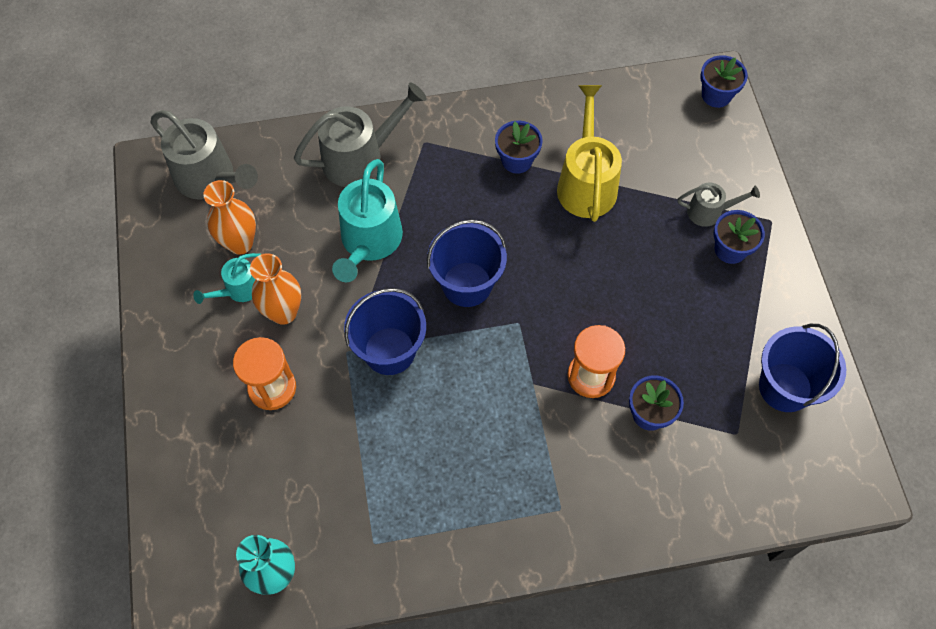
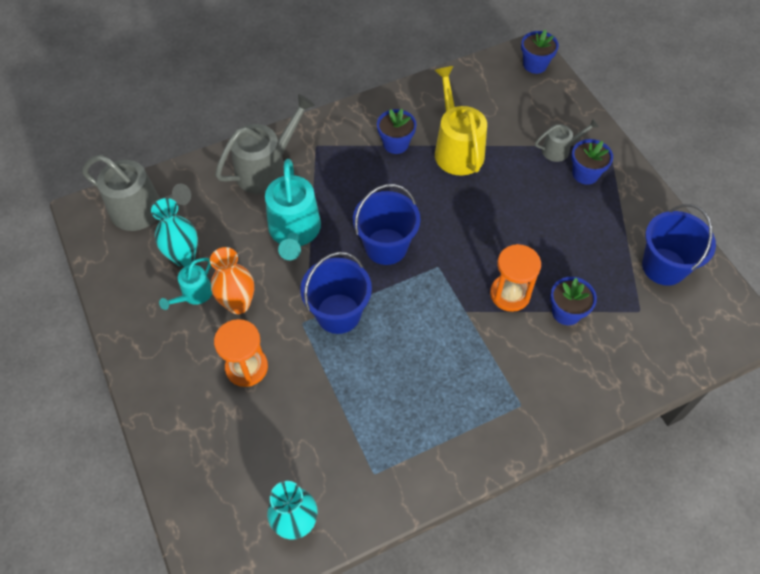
camera: 15 degrees left, 5 degrees down
orange vase [203,180,256,255] -> turquoise vase [151,198,198,267]

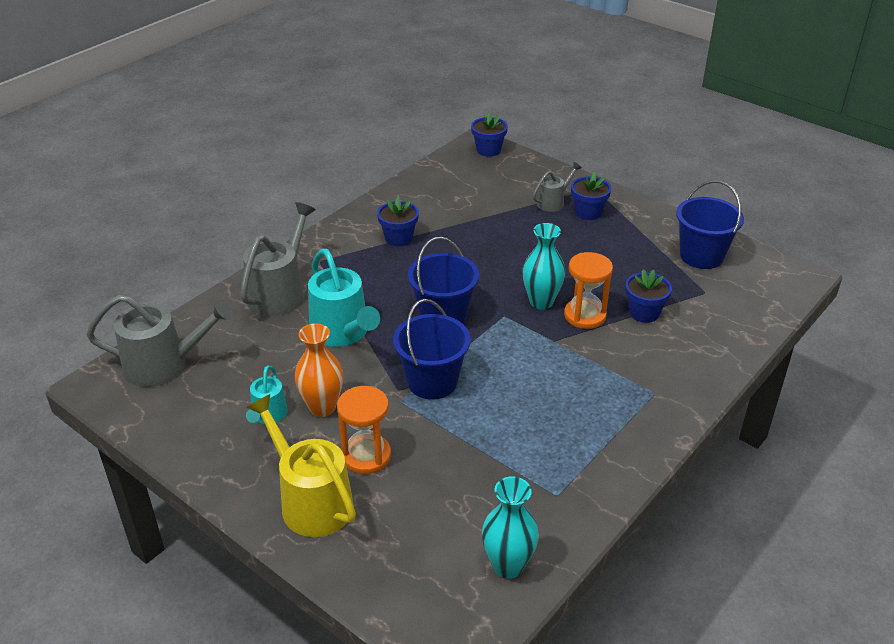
camera: 25 degrees left, 20 degrees down
turquoise vase [151,198,198,267] -> turquoise vase moved to [522,223,565,310]
yellow watering can [434,66,487,175] -> yellow watering can moved to [246,394,356,537]

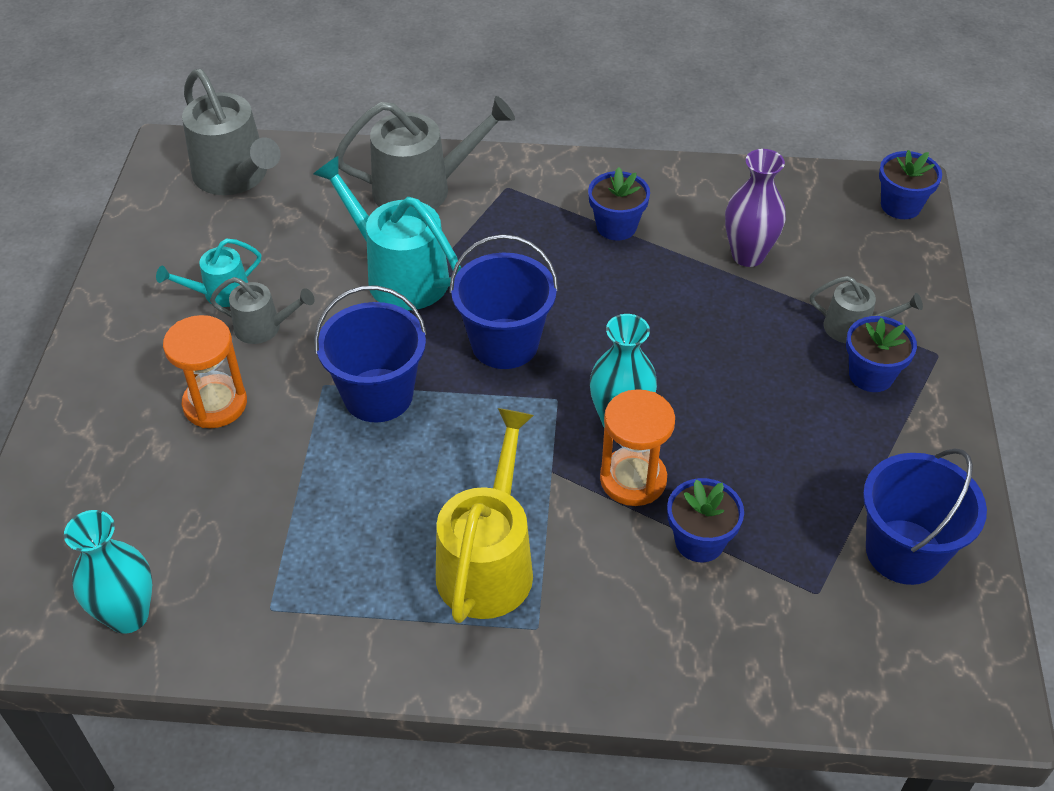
camera: 55 degrees right, 10 degrees up
yellow watering can [246,394,356,537] -> yellow watering can moved to [436,408,534,623]
orange vase [295,323,343,417] -> grey watering can [210,277,315,344]
turquoise watering can [308,249,380,347] -> turquoise watering can turned 105 degrees clockwise [313,156,461,310]
none -> purple vase [725,149,786,267]

